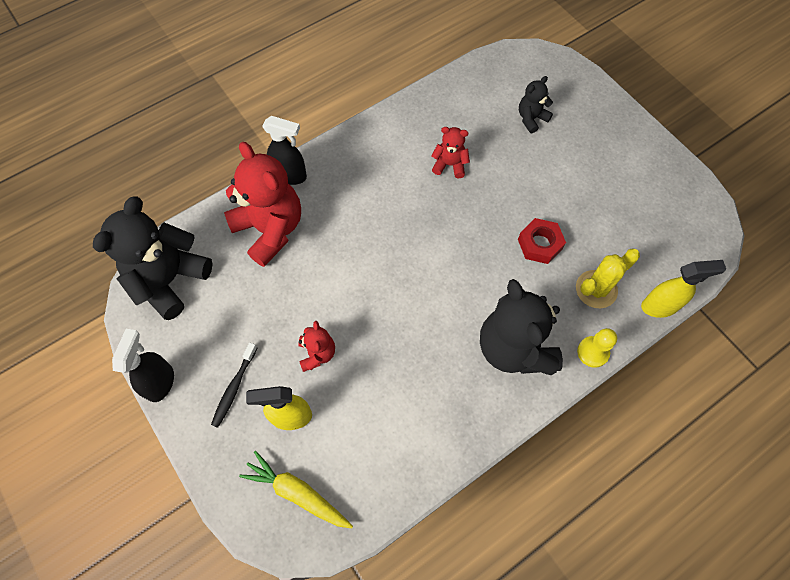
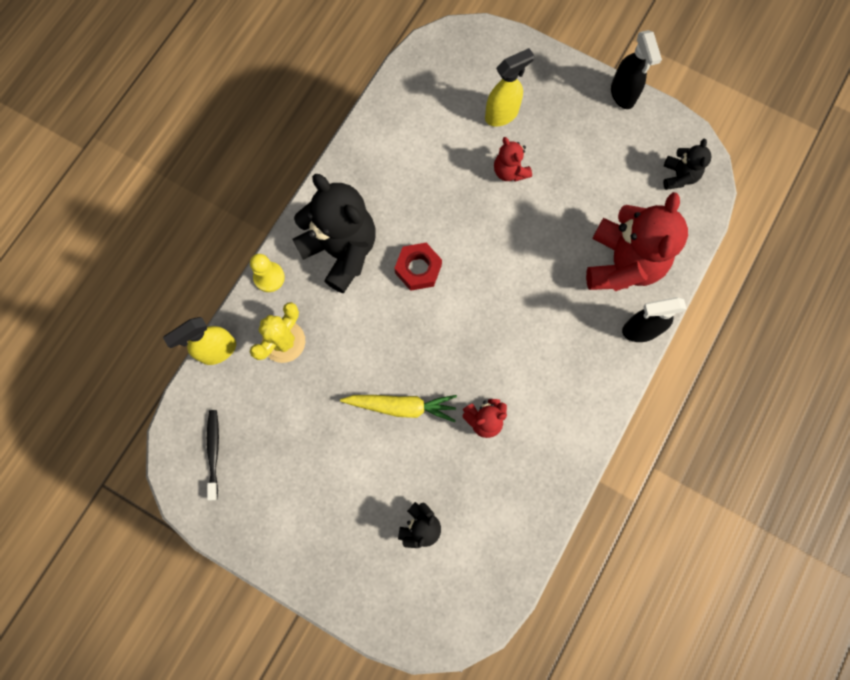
camera: 155 degrees right, 10 degrees up
black teddy bear [93,196,213,320] -> black teddy bear [663,138,711,190], size x0.49
black toothbrush [211,343,257,428] -> black toothbrush moved to [207,410,219,500]
red teddy bear [224,142,301,267] -> red teddy bear turned 105 degrees counterclockwise [586,192,688,291]
yellow carrot [239,451,353,528] -> yellow carrot moved to [340,395,457,422]
red nut [518,218,566,264] -> red nut moved to [394,243,442,291]

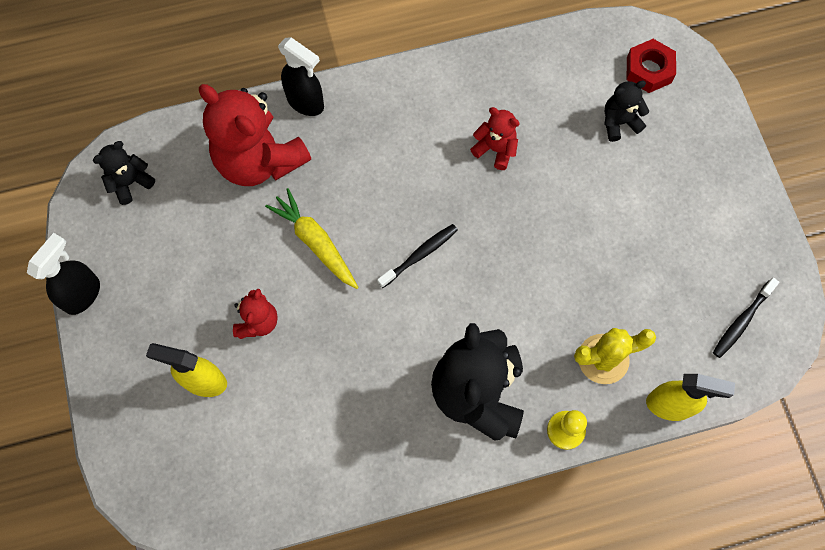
camera: 135 degrees left, 5 degrees down
yellow carrot [340,395,457,422] -> yellow carrot moved to [265,188,359,289]
red nut [394,243,442,291] -> red nut moved to [627,39,676,93]
red teddy bear [586,192,688,291] -> red teddy bear turned 105 degrees counterclockwise [199,84,312,186]
none -> black toothbrush [377,224,458,288]

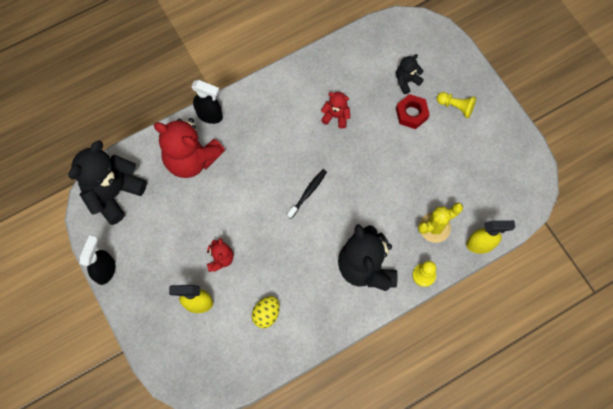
camera: 15 degrees left, 0 degrees up
black teddy bear [93,141,155,205] -> black teddy bear [68,140,147,225], size x2.06
yellow carrot [265,188,359,289] -> none
red nut [627,39,676,93] -> red nut moved to [396,94,430,129]
black toothbrush [713,278,779,358] -> none
none -> yellow egg [252,296,280,328]
none -> yellow pawn [437,92,476,118]

